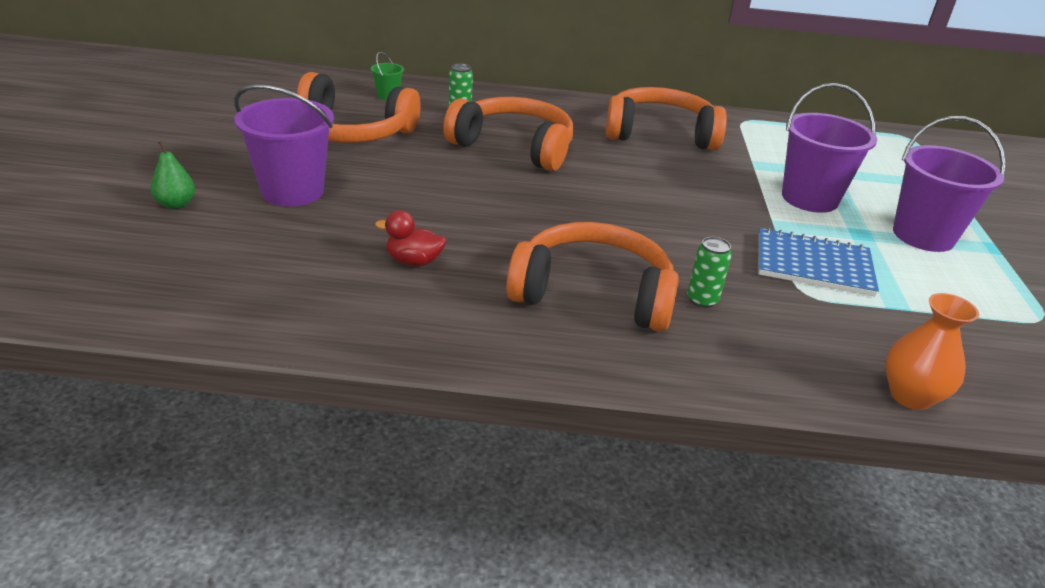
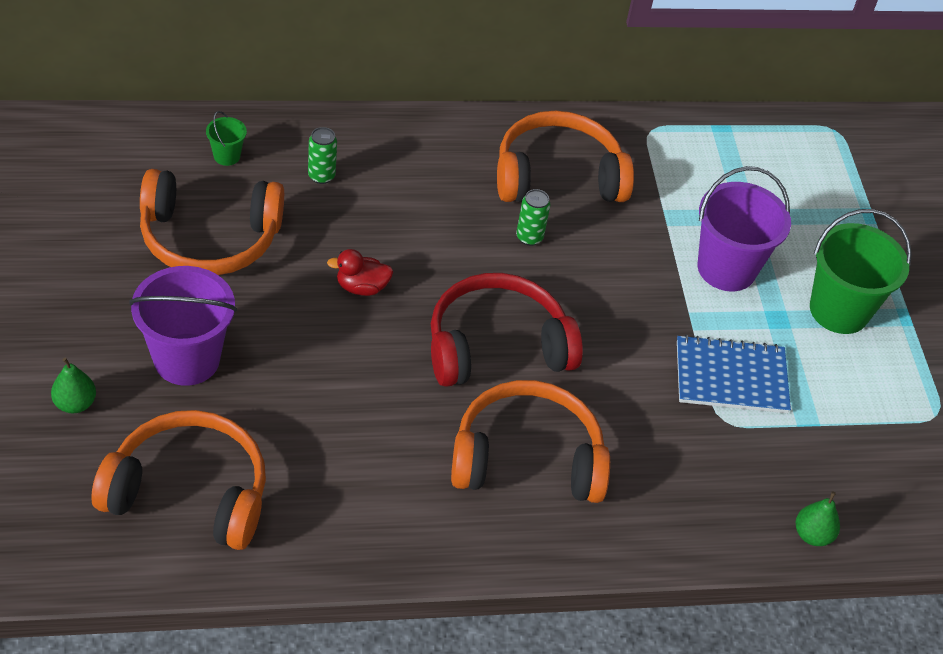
camera: 15 degrees left, 15 degrees up
red duck [375,210,446,266] -> red duck moved to [327,249,393,296]
orange headphones [443,97,573,171] -> orange headphones moved to [92,410,266,550]
green can [687,237,732,308] -> green can moved to [516,189,550,246]
orange vase [885,293,979,410] -> green pear [796,491,840,546]
purple bucket [893,116,1006,252] -> green bucket [810,209,912,334]
none -> red headphones [431,273,583,387]

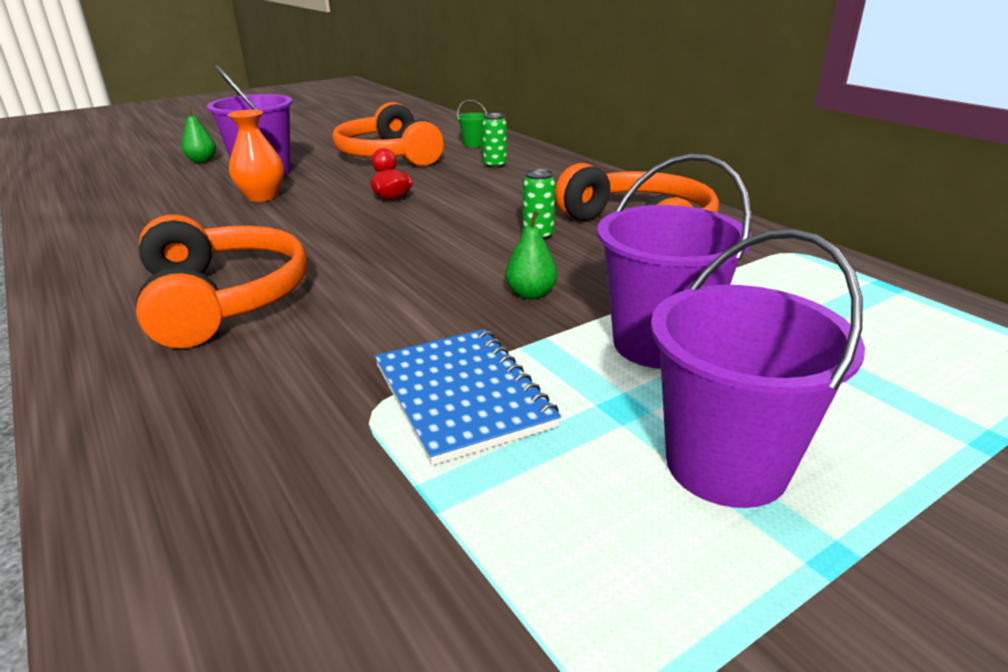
camera: 70 degrees right, 20 degrees down
orange headphones [92,410,266,550] -> none
red headphones [431,273,583,387] -> none
green pear [796,491,840,546] -> green pear moved to [505,211,557,299]
green bucket [810,209,912,334] -> purple bucket [651,229,865,508]
none -> orange vase [228,110,284,202]

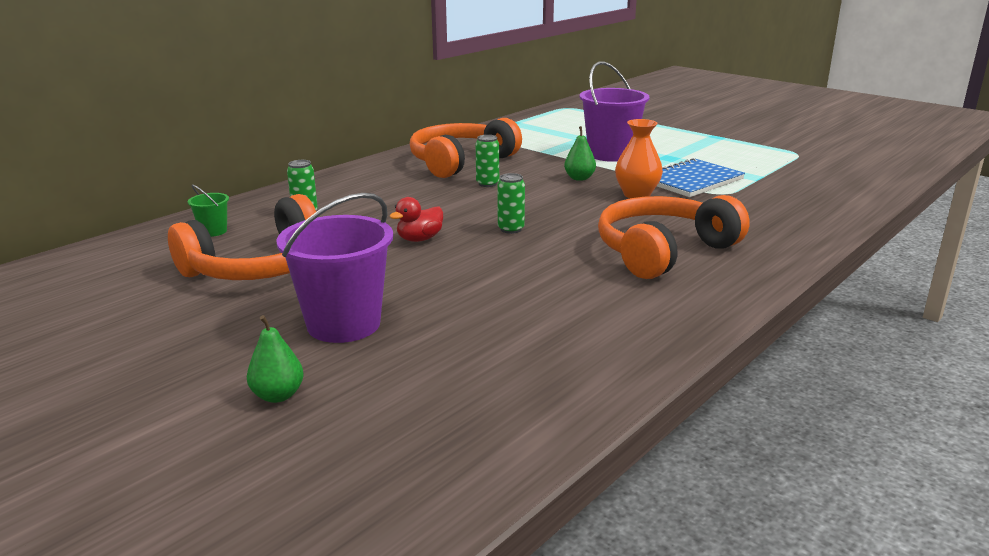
camera: 105 degrees left, 5 degrees down
orange vase [228,110,284,202] -> orange vase moved to [615,119,663,198]
purple bucket [651,229,865,508] -> none
none -> green can [498,173,525,234]

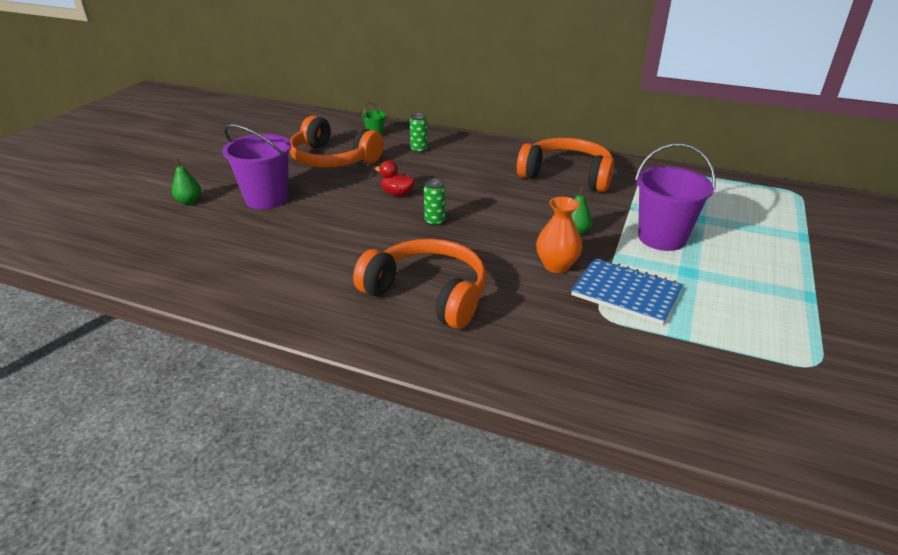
camera: 70 degrees right, 10 degrees up
green can [476,135,499,187] -> none

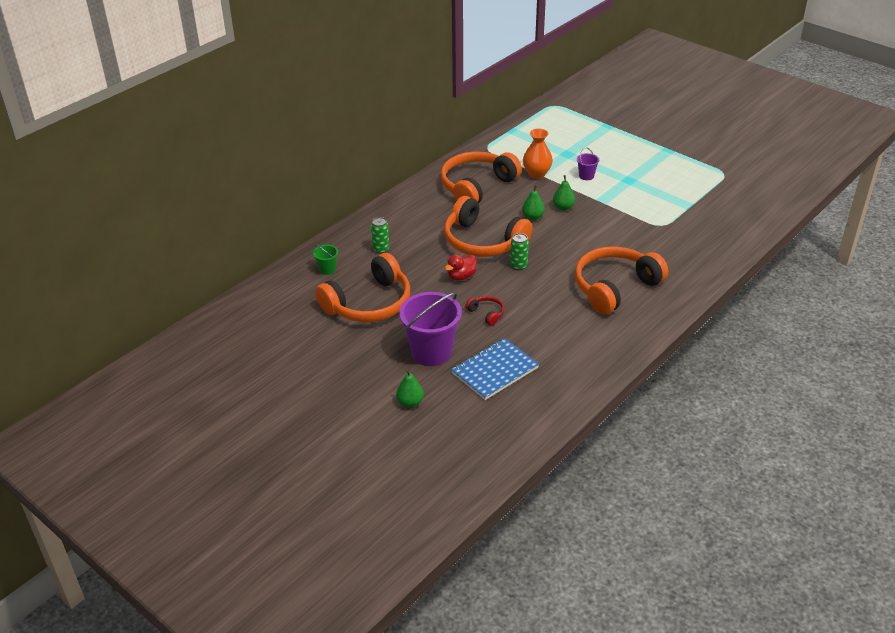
camera: 70 degrees left, 5 degrees up
orange vase [536,197,582,273] -> orange vase moved to [523,128,553,179]
blue notebook [571,258,683,325] -> blue notebook moved to [451,338,539,400]
purple bucket [635,143,716,251] -> purple bucket [577,148,599,180], size x0.45
none -> orange headphones [444,196,533,257]
none -> red headphones [465,296,504,326]
none -> green pear [522,185,545,220]

